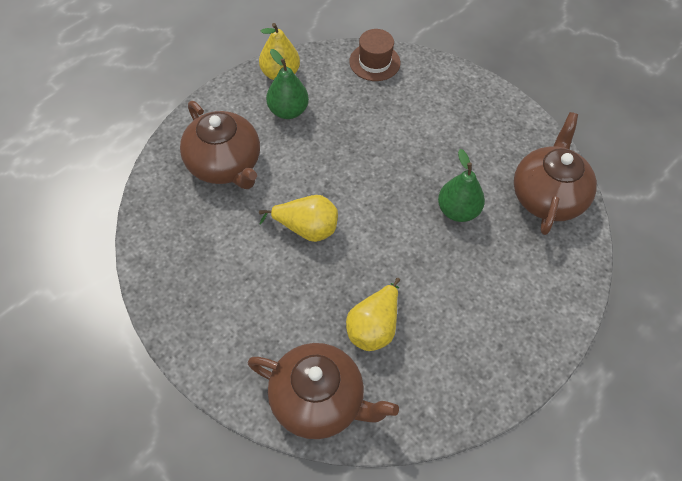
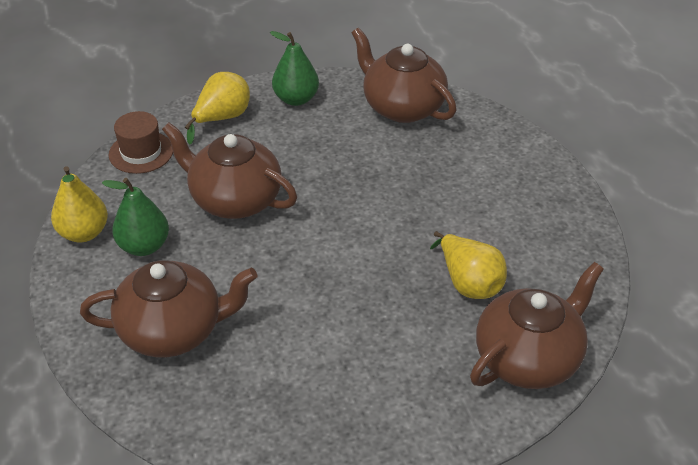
camera: 60 degrees left, 15 degrees down
yellow pear [259,195,338,242] -> yellow pear moved to [185,72,250,145]
green pear [438,149,485,222] -> green pear moved to [270,31,319,106]
none -> brown teapot [162,123,297,219]

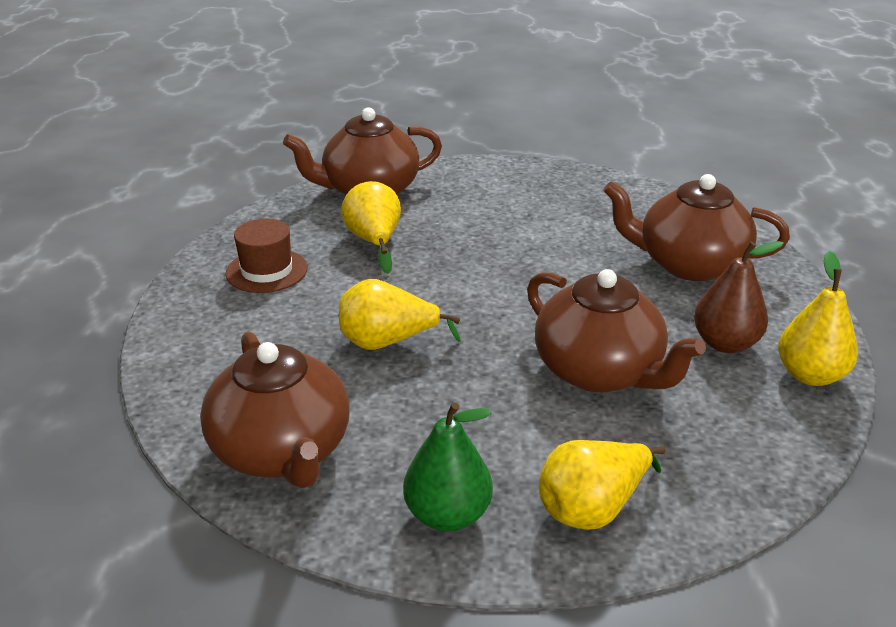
camera: 160 degrees left, 10 degrees down
green pear [102,178,169,256] -> brown pear [694,241,784,353]
brown hat [109,111,173,174] -> brown hat moved to [226,219,308,293]
none -> yellow pear [339,279,461,350]

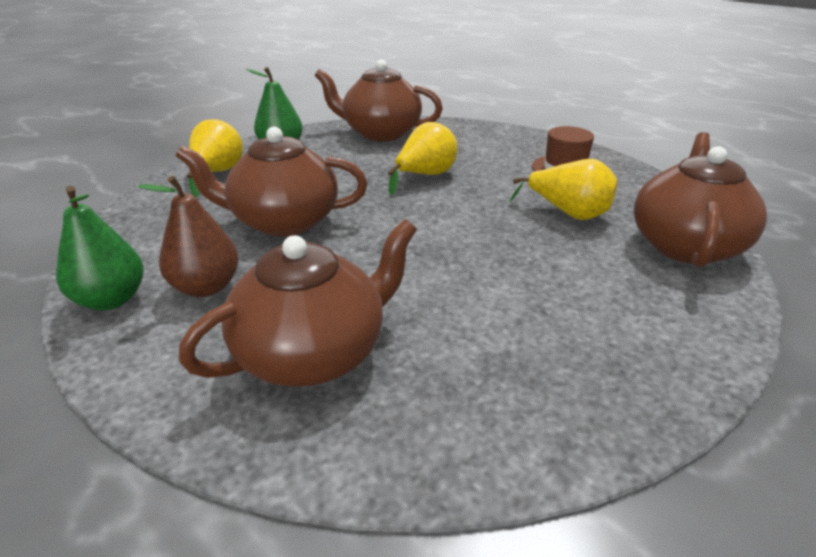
camera: 130 degrees right, 0 degrees up
yellow pear [778,251,858,386] -> green pear [56,186,144,310]

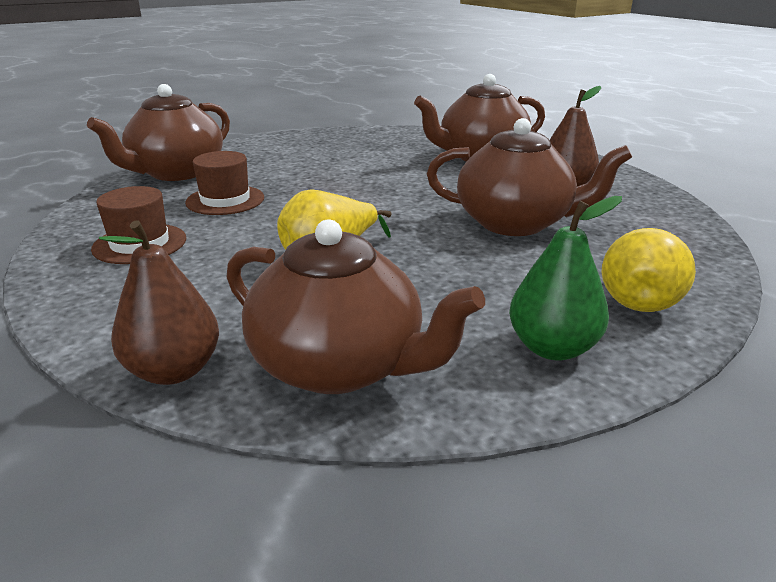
camera: 165 degrees left, 5 degrees down
green pear [56,186,144,310] -> none
yellow pear [509,159,617,220] -> brown hat [185,151,264,215]
none -> brown pear [99,220,219,385]

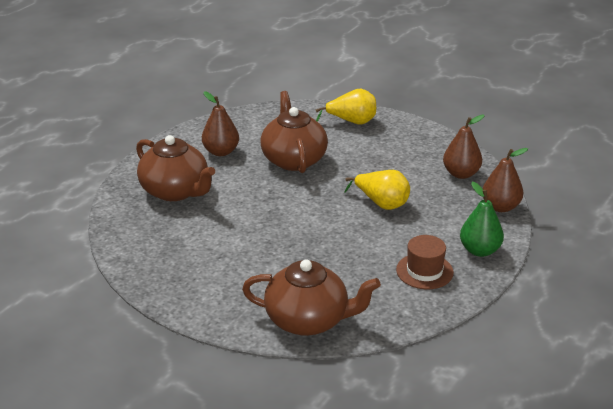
camera: 115 degrees left, 5 degrees up
brown hat [185,151,264,215] -> none
brown teapot [226,219,485,394] -> brown pear [443,115,485,179]
green pear [509,196,622,361] -> green pear moved to [460,182,504,257]

